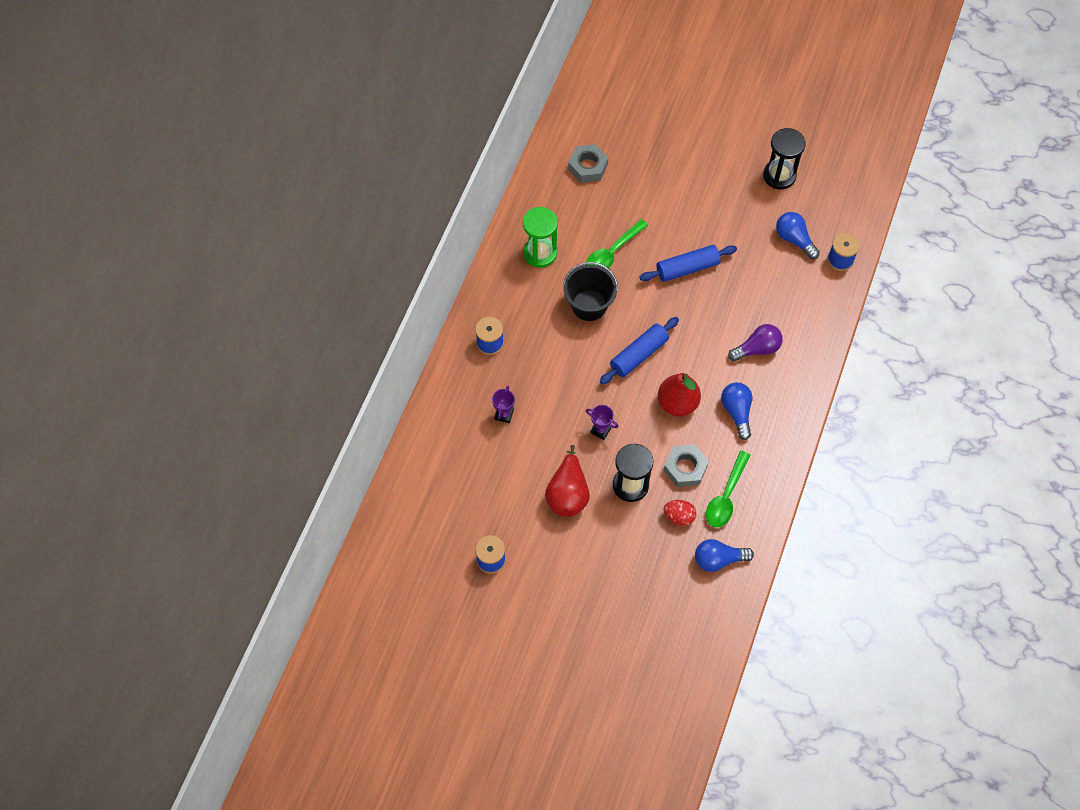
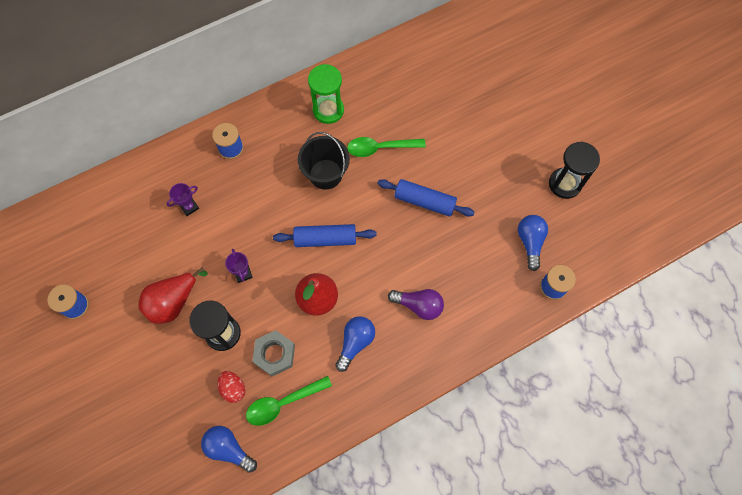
camera: 40 degrees right, 5 degrees up
grey nut [568,144,608,183] -> none

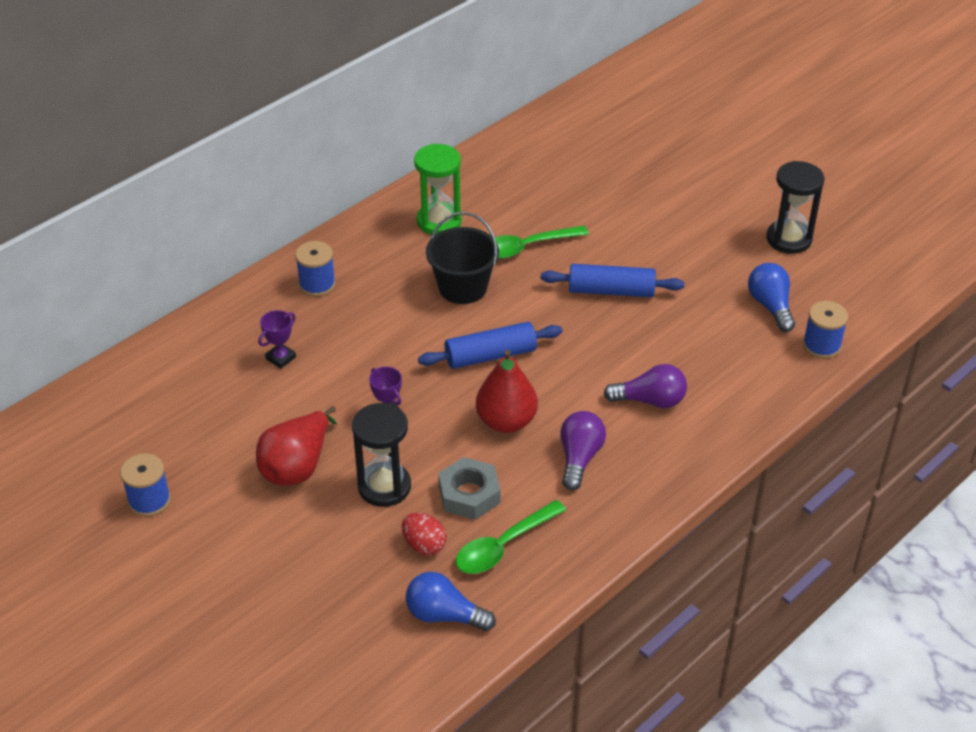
camera: 15 degrees left, 25 degrees down
blue light bulb [335,316,375,372] -> purple light bulb [560,411,606,490]

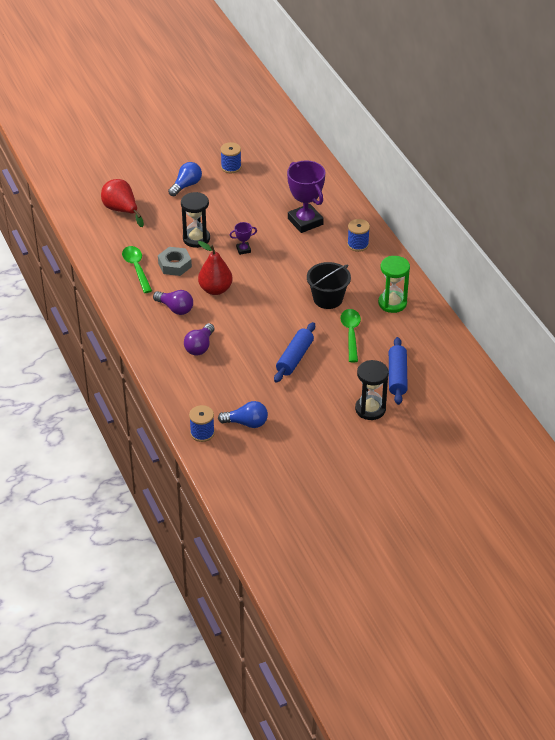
camera: 110 degrees right, 0 degrees up
red pear [256,406,337,486] -> red pear moved to [101,179,144,227]
purple trophy [258,310,296,369] -> purple trophy [287,161,325,233], size x2.20
red egg [402,513,446,555] -> none
blue light bulb [406,572,496,631] -> blue light bulb moved to [168,162,202,196]
blue rolling pin [418,322,562,369] -> blue rolling pin moved to [389,337,408,405]
black hourglass [766,161,824,254] -> black hourglass moved to [355,360,389,420]

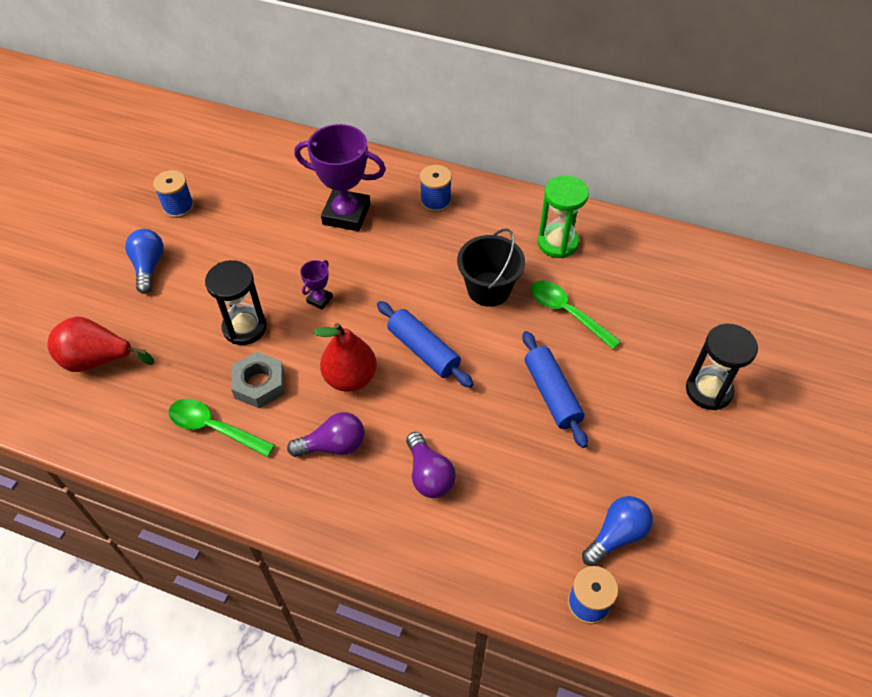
camera: 45 degrees left, 10 degrees up
blue rolling pin [389,337,408,405] -> blue rolling pin moved to [377,301,473,388]

